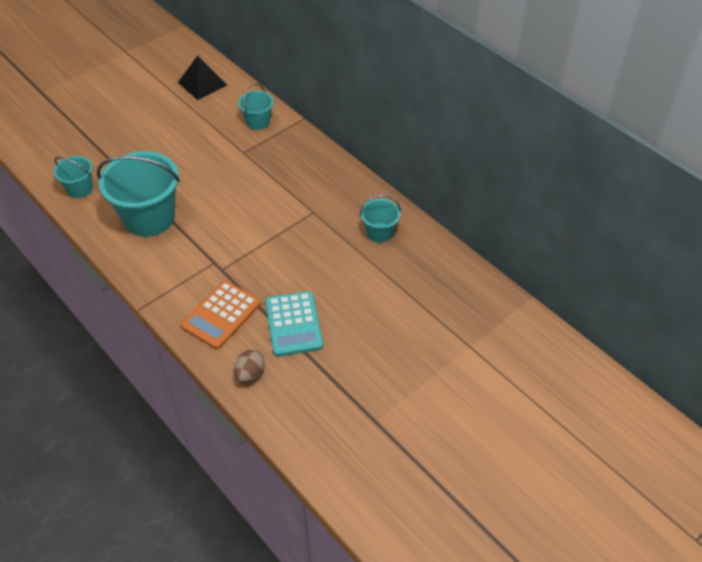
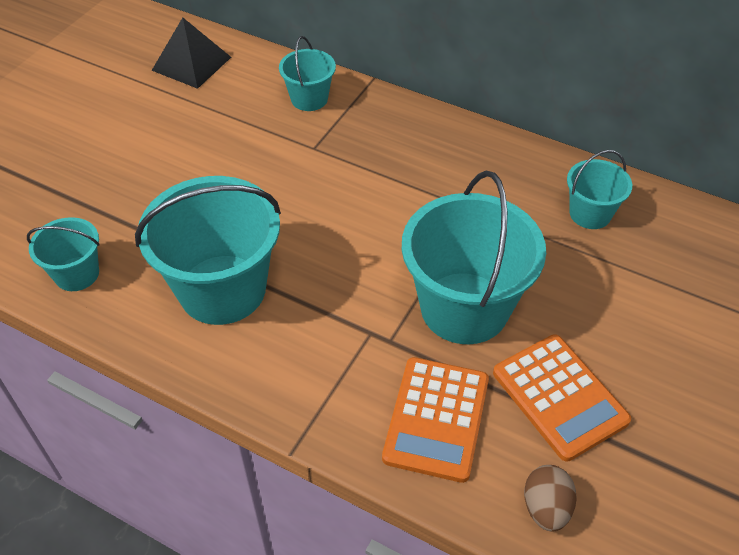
camera: 20 degrees left, 0 degrees up
turquoise calculator [265,291,323,357] -> orange calculator [493,334,631,462]
none -> turquoise bucket [402,171,546,344]

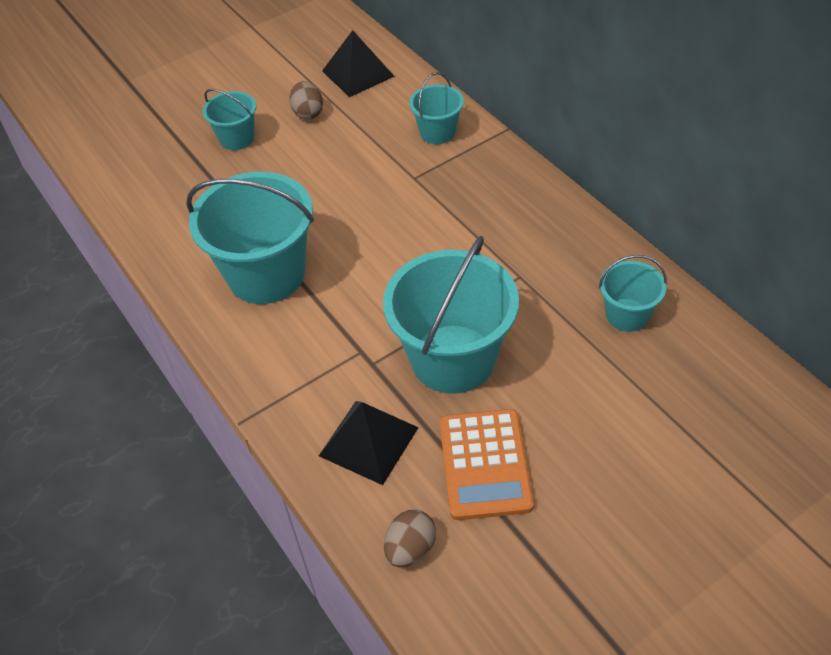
camera: 30 degrees right, 0 degrees up
turquoise bucket [27,217,100,291] -> turquoise bucket moved to [203,89,256,150]
orange calculator [382,357,489,483] -> black pyramid [319,401,419,485]
none -> brown egg [290,81,323,120]

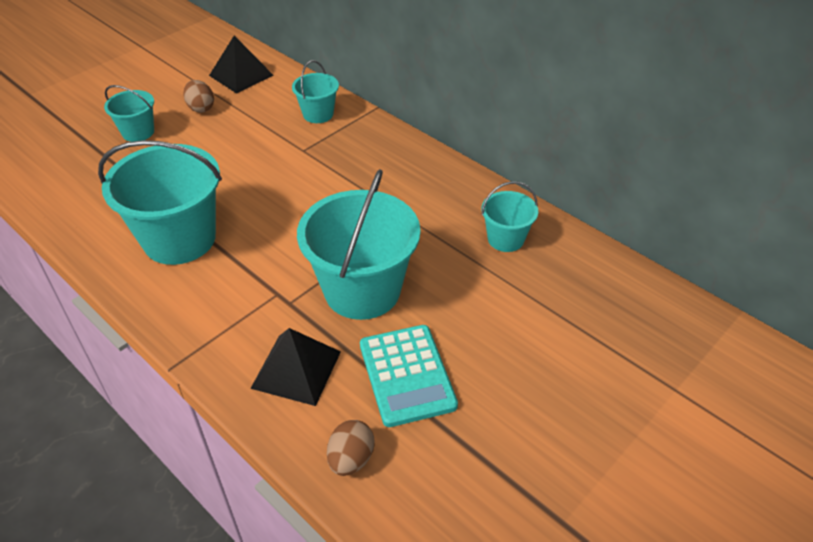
camera: 15 degrees left, 5 degrees down
orange calculator [440,409,534,520] -> turquoise calculator [360,325,458,427]

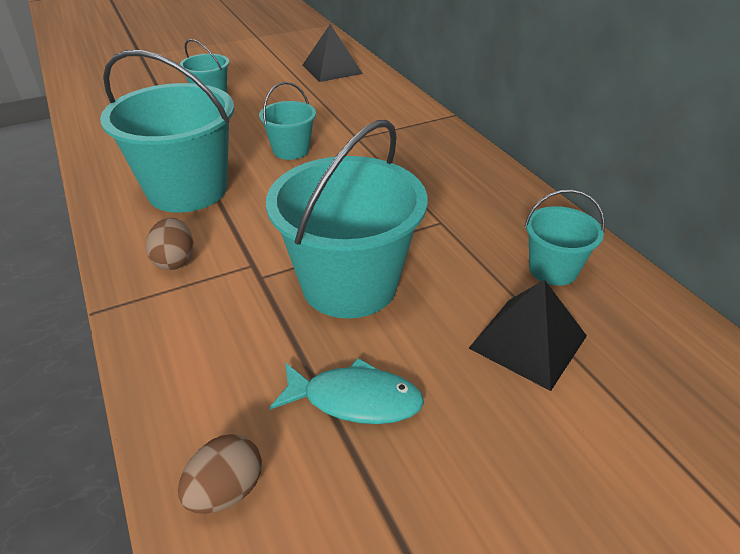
camera: 20 degrees right, 5 degrees down
brown egg [183,80,214,113] -> brown egg moved to [146,218,193,270]
black pyramid [250,328,341,406] -> black pyramid moved to [469,280,587,391]
turquoise bucket [292,60,339,123] -> turquoise bucket moved to [259,82,316,160]
turquoise calculator [360,325,458,427] -> turquoise fish [270,358,424,424]

